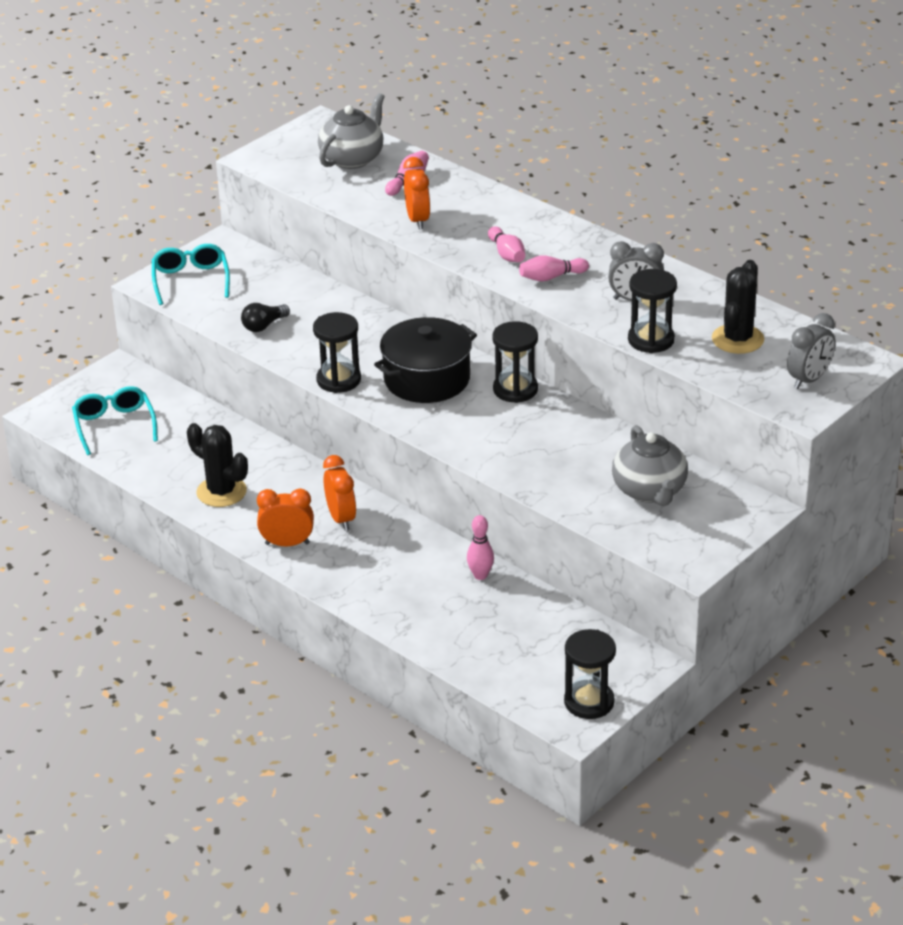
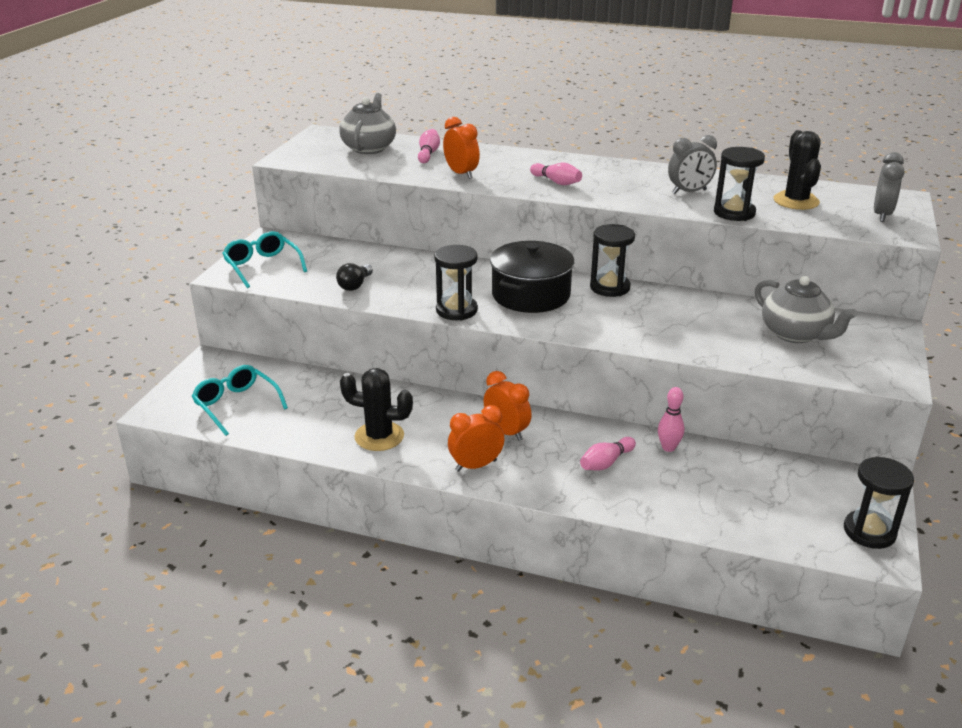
camera: 25 degrees left, 5 degrees down
pink bowling pin [519,255,589,282] -> pink bowling pin moved to [580,437,636,470]

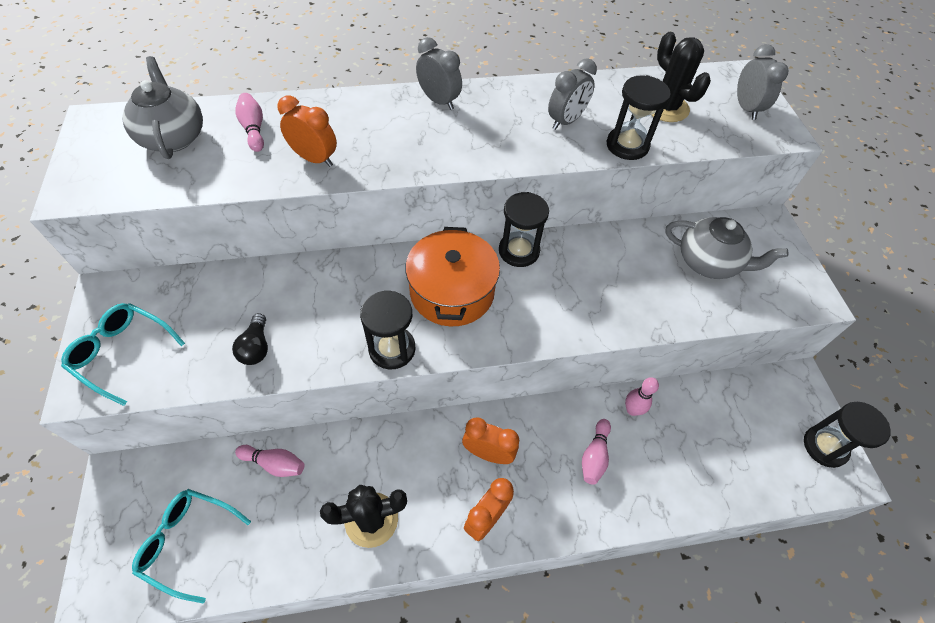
camera: 30 degrees left, 25 degrees up
black pot [490,241,575,313] -> orange pot [405,227,500,326]
pink bowling pin [530,163,582,185] -> pink bowling pin moved to [235,445,304,477]
none -> grey clock [416,37,462,110]

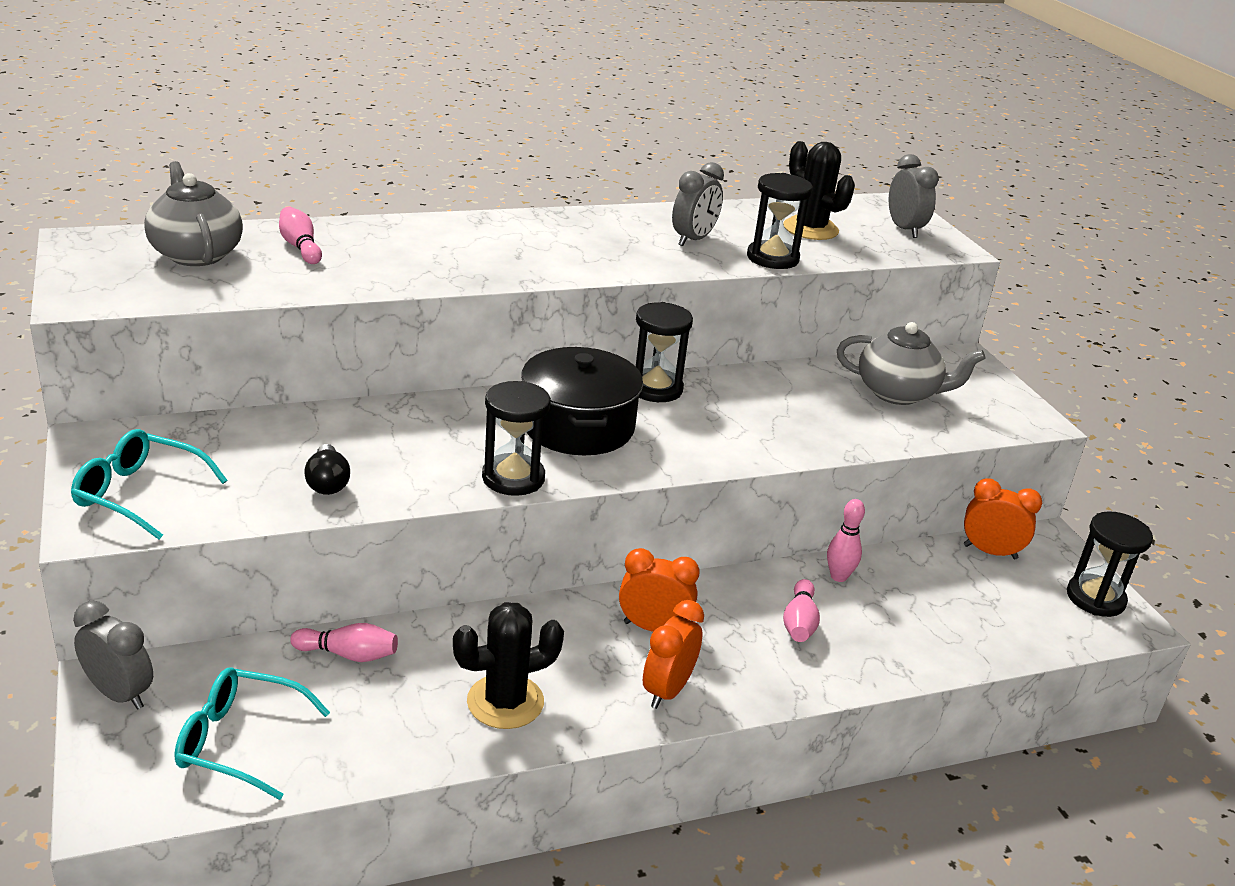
camera: 10 degrees left, 25 degrees down
orange clock [277,95,337,167] -> orange clock moved to [964,478,1042,559]
orange pot [405,227,500,326] -> black pot [521,347,643,455]
grey clock [416,37,462,110] -> grey clock moved to [73,601,153,709]

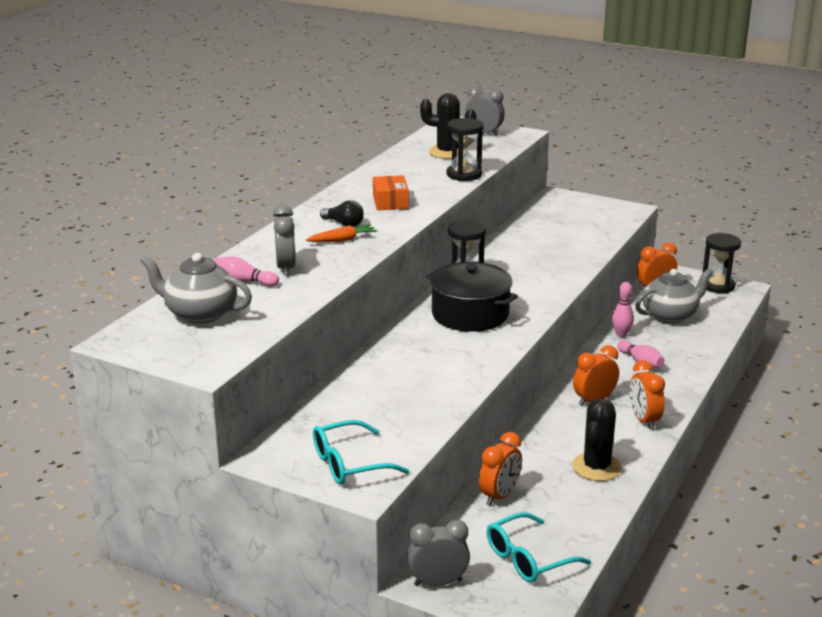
camera: 40 degrees left, 5 degrees down
pink bowling pin [290,623,398,662] -> orange clock [479,432,522,506]
black light bulb [304,444,350,495] -> black light bulb moved to [320,200,364,227]
black hourglass [482,381,551,496] -> none
grey clock [672,162,724,246] -> grey clock moved to [273,205,296,276]
grey teapot [837,322,986,405] -> grey teapot moved to [635,268,713,323]
none -> orange carrot [306,224,378,242]
none -> orange box [373,176,409,210]

